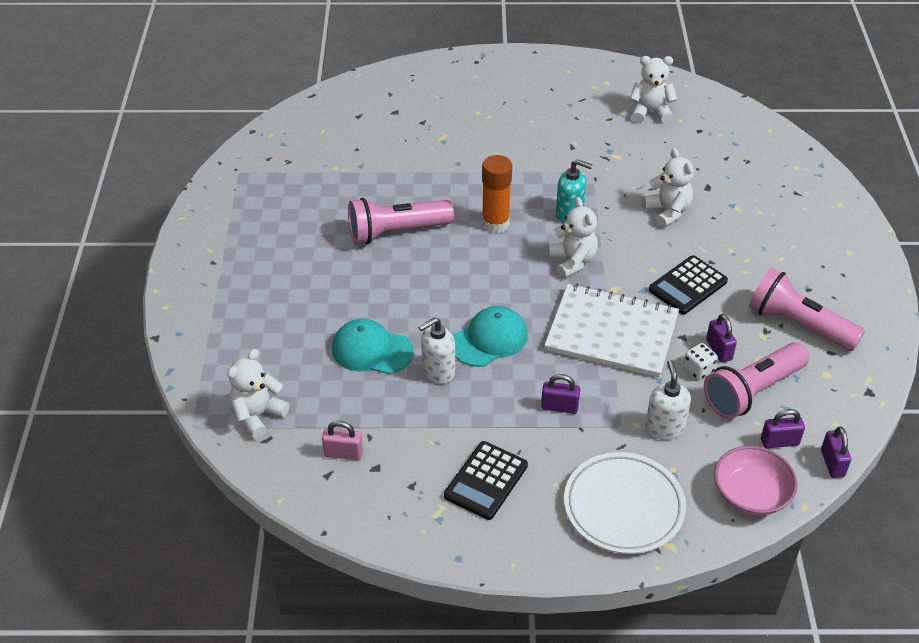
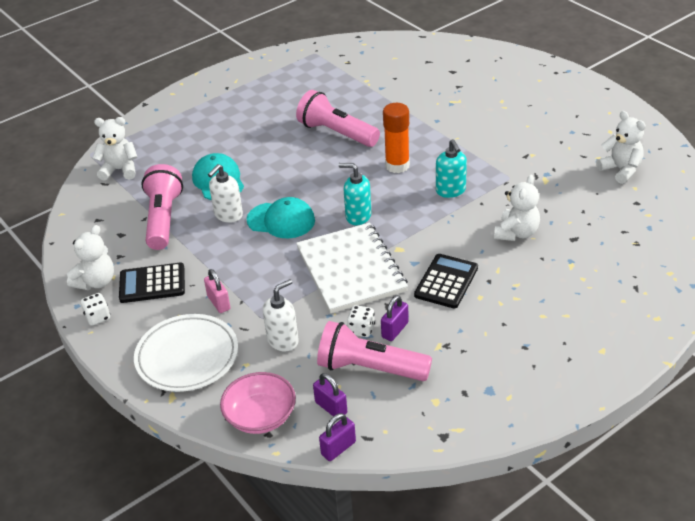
camera: 55 degrees right, 5 degrees down
pink padlock [322,421,363,460] -> pink padlock moved to [204,269,231,313]
white soap dispenser [418,317,455,384] -> white soap dispenser turned 75 degrees counterclockwise [208,164,243,223]
purple padlock [541,374,580,414] -> none
white teddy bear [548,197,598,278] -> white teddy bear moved to [67,225,114,290]
black calculator [649,255,728,315] -> black calculator turned 105 degrees clockwise [414,254,478,308]
pink flashlight [749,268,865,351] -> pink flashlight moved to [141,164,183,250]
none -> white dice [81,293,110,326]
none -> turquoise soap dispenser [338,163,371,225]

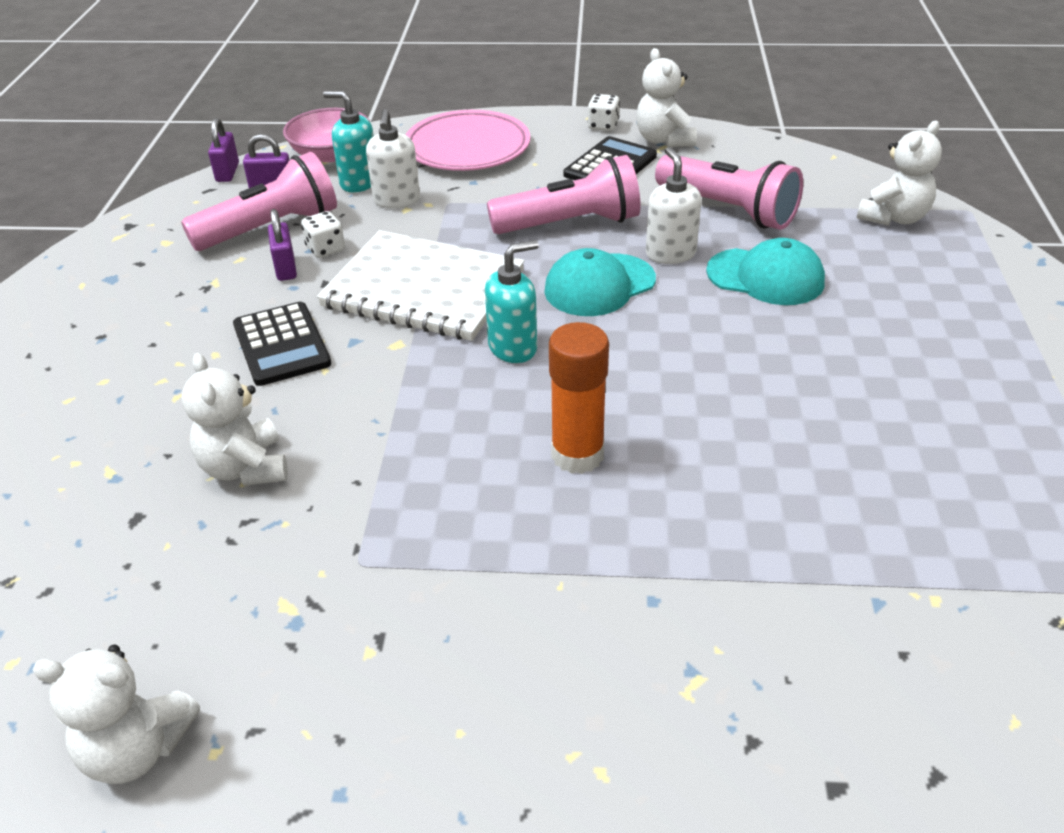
camera: 130 degrees right, 0 degrees up
white plate [134,314,238,392] -> pink plate [405,110,530,171]
pink padlock [204,269,231,313] -> none
pink flashlight [296,90,380,147] -> pink flashlight moved to [487,155,641,234]
turquoise soap dispenser [436,139,467,198] -> turquoise soap dispenser moved to [323,91,374,192]

